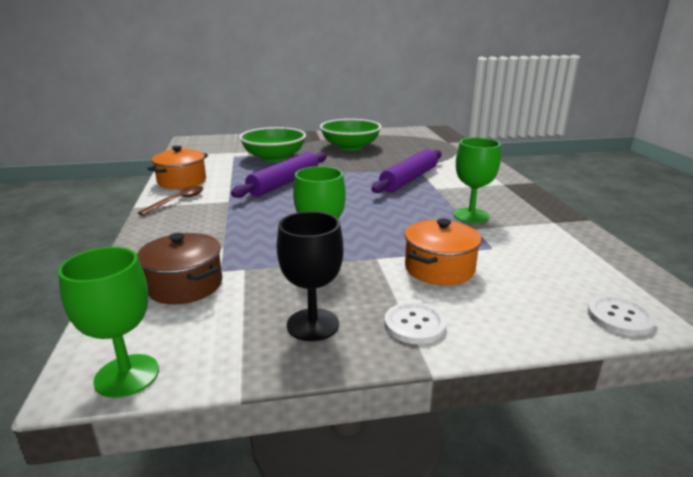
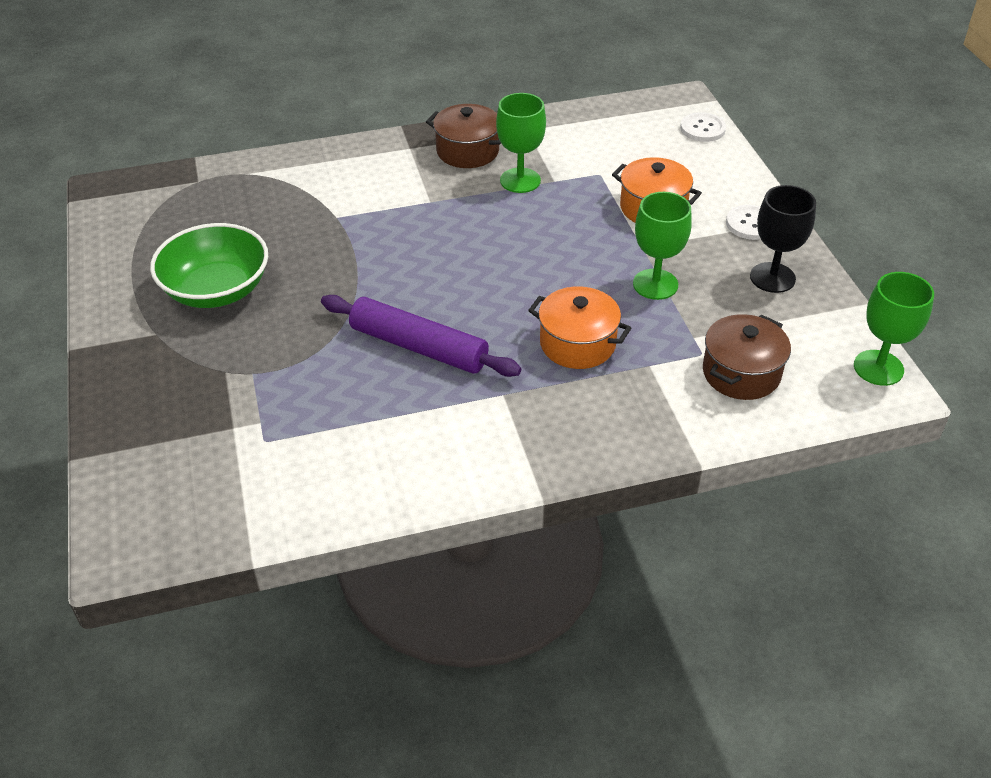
camera: 95 degrees left, 20 degrees up
brown spoon [138,186,204,216] -> none
orange pot [148,146,208,189] -> orange pot moved to [528,286,631,369]
green bowl [239,127,306,162] -> none
purple rolling pin [371,149,442,193] -> none
none -> brown pot [426,104,501,168]

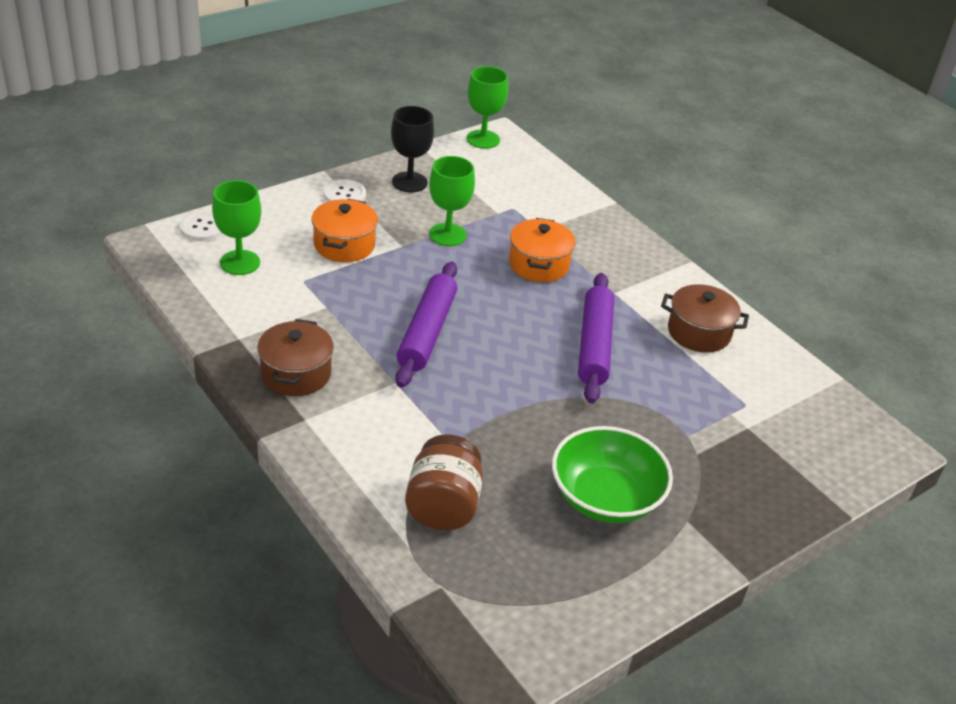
camera: 115 degrees left, 5 degrees down
green goblet [496,93,546,193] -> green goblet moved to [212,180,261,275]
brown pot [703,314,791,400] -> brown pot moved to [661,284,749,353]
none -> purple rolling pin [395,261,457,388]
none -> brown jar [405,434,483,530]

